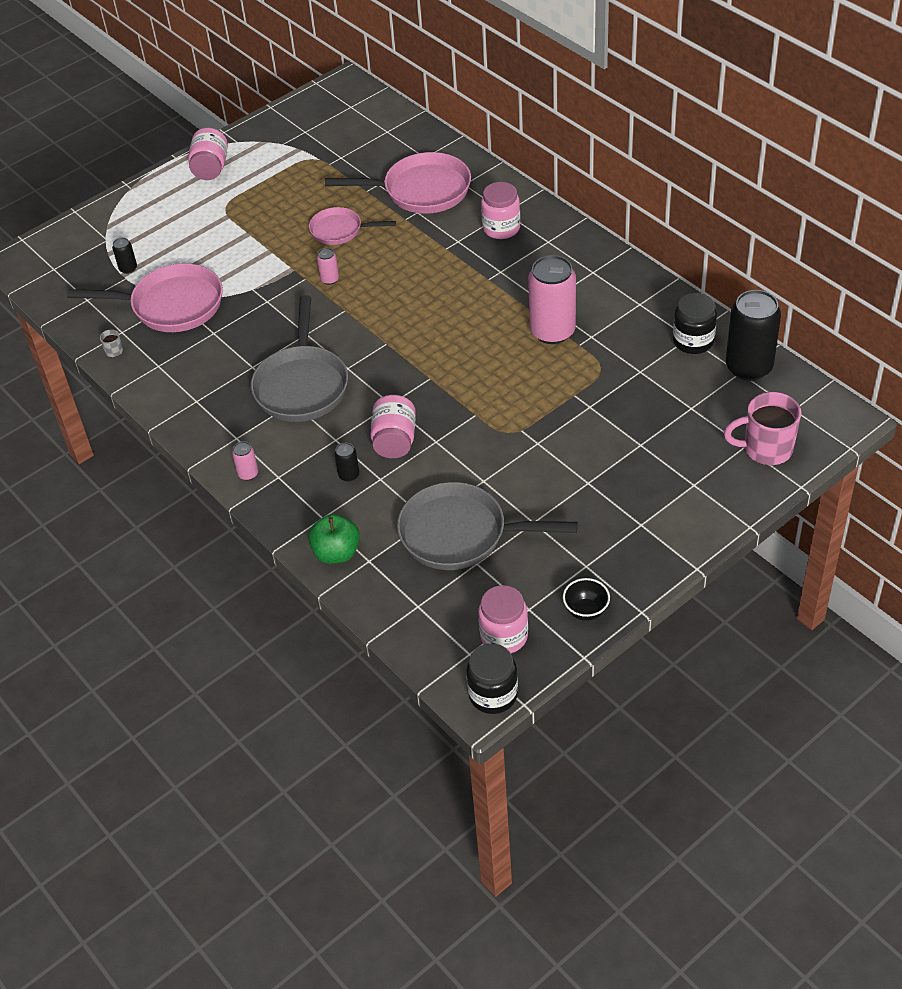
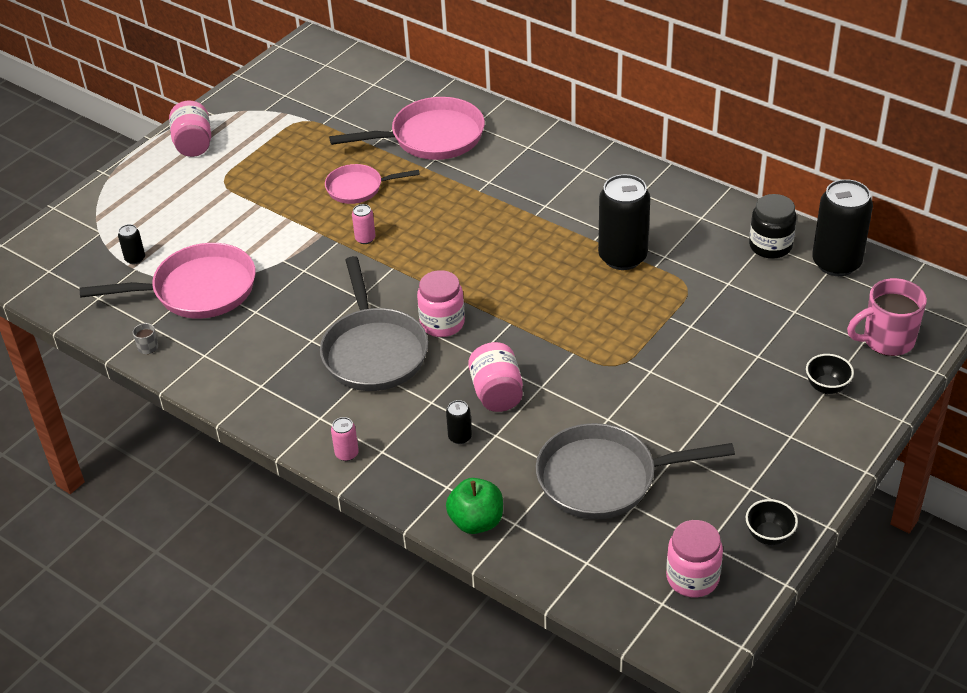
camera: 15 degrees left, 5 degrees down
black jar [466,643,518,714] -> none
pink jar [481,182,520,239] -> pink jar moved to [417,270,465,337]
pink can [528,255,576,344] -> black can [598,174,650,270]
none -> black bowl [806,354,854,394]

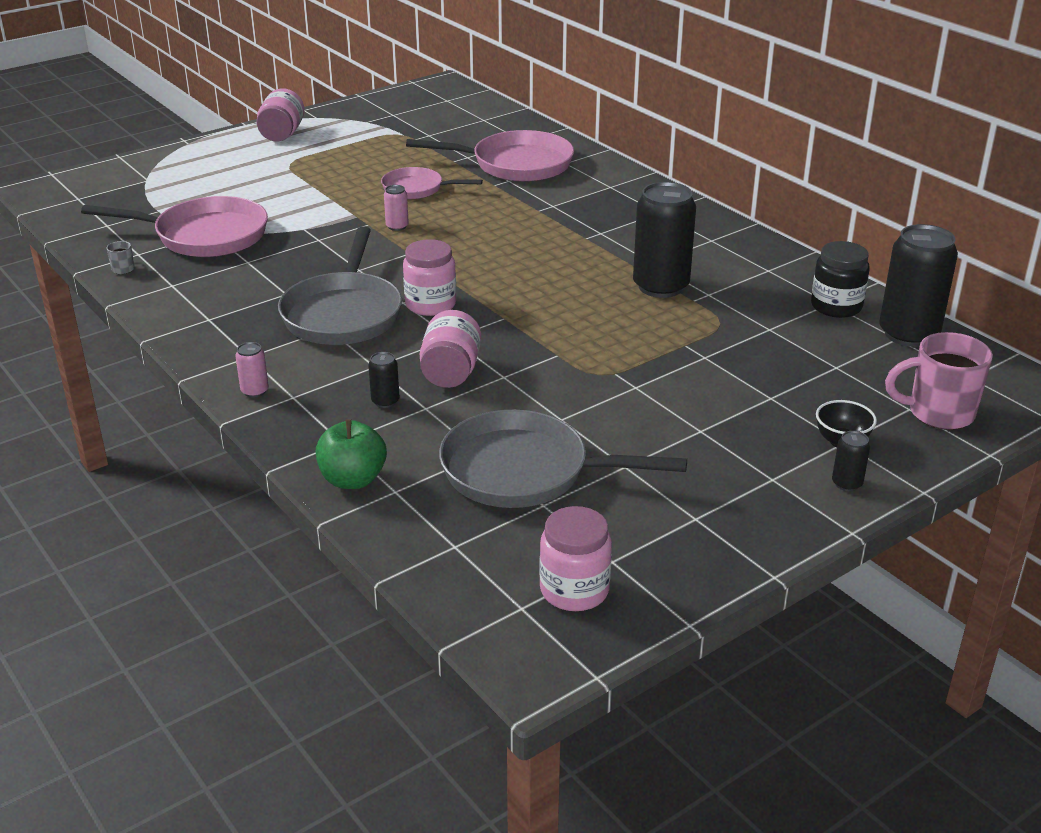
camera: 15 degrees right, 10 degrees down
black can [118,224,145,264] -> black can moved to [832,431,870,491]
black bowl [746,499,798,545] -> none

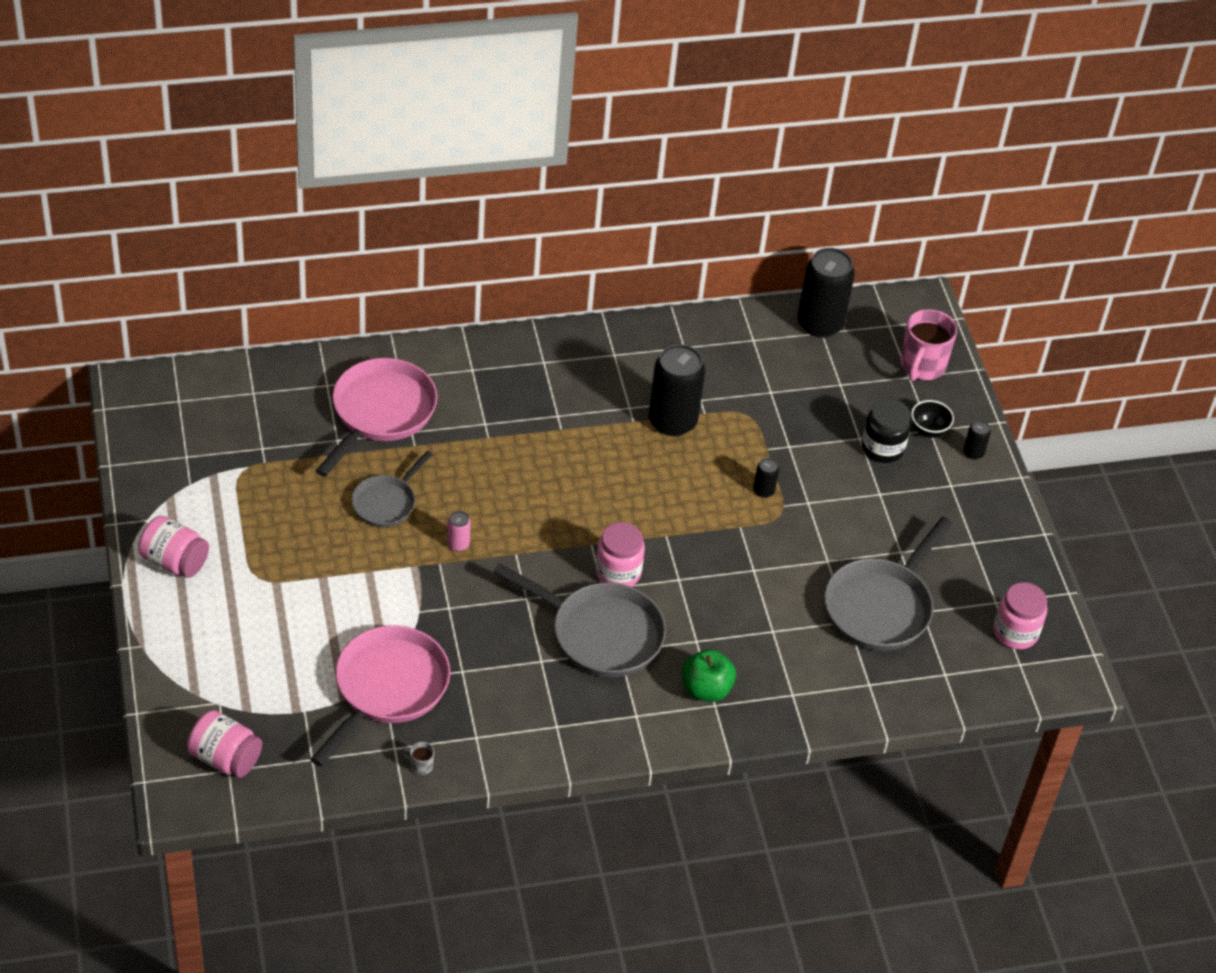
camera: 70 degrees left, 15 degrees up
pink can [235,342,269,398] -> none
green apple [316,419,387,489] -> green apple moved to [682,649,736,702]
black can [368,352,400,408] -> black can moved to [753,458,779,498]
pink pan [381,167,483,199] -> grey pan [351,451,433,527]
pink jar [420,310,481,388] -> pink jar moved to [187,710,262,778]
black jar [811,241,870,318] -> black jar moved to [862,399,911,463]

